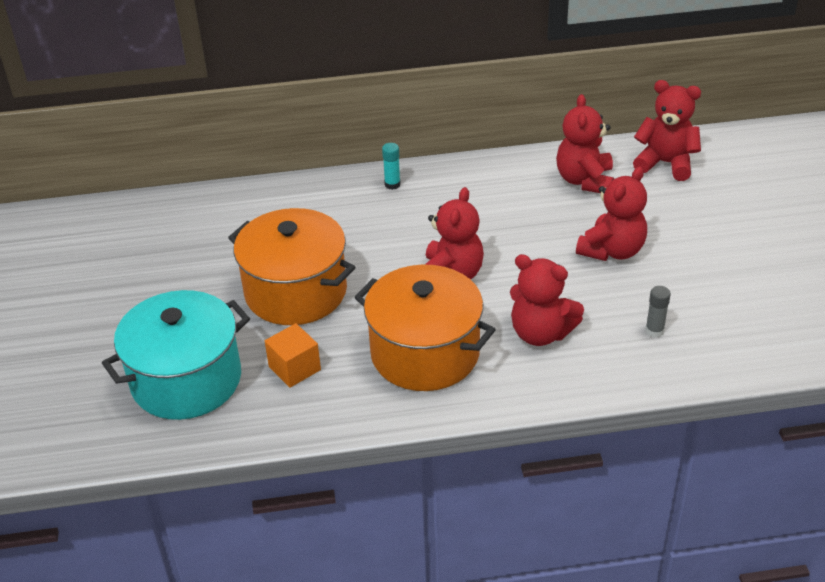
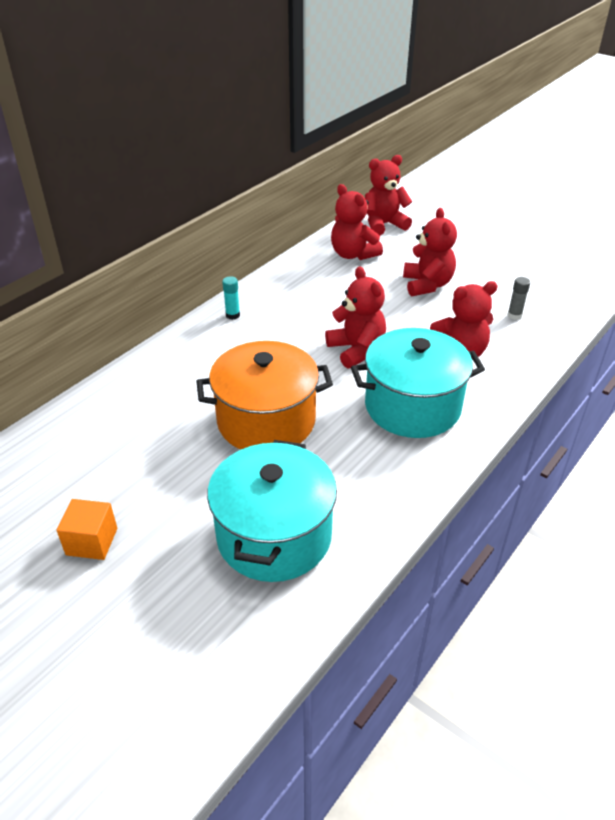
camera: 45 degrees left, 0 degrees up
orange cube [265,323,321,388] -> orange cube moved to [56,499,117,560]
orange pot [354,265,496,391] -> turquoise pot [351,328,485,438]

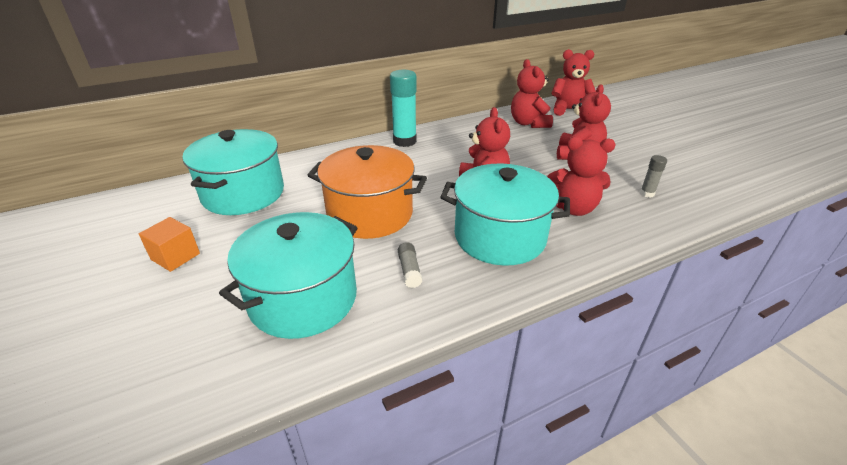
camera: 25 degrees right, 5 degrees down
turquoise glue stick [222,276,240,320] -> turquoise glue stick [390,70,417,147], size x2.04
none -> turquoise pot [183,129,284,215]
none -> grey glue stick [398,242,423,288]

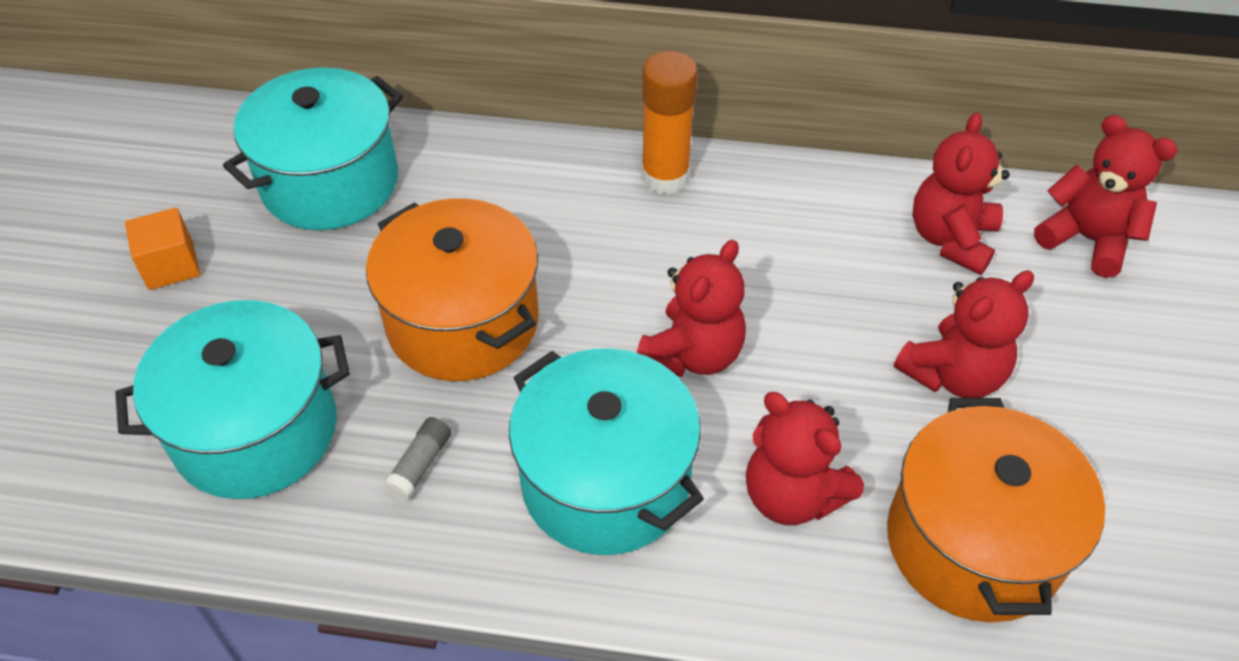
camera: 35 degrees right, 15 degrees up
turquoise glue stick [390,70,417,147] -> orange glue stick [641,51,698,195]
grey glue stick [640,155,667,198] -> orange pot [887,398,1105,622]

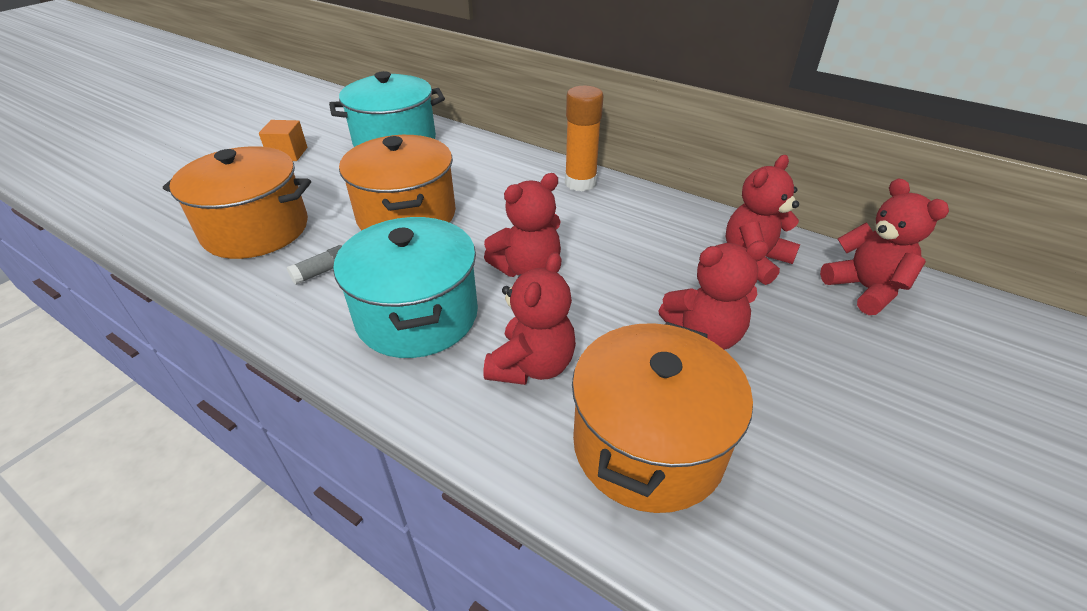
camera: 25 degrees right, 10 degrees down
turquoise pot [115,300,350,499] -> orange pot [163,146,311,259]
red teddy bear [746,392,864,525] -> red teddy bear turned 135 degrees counterclockwise [484,252,576,385]

